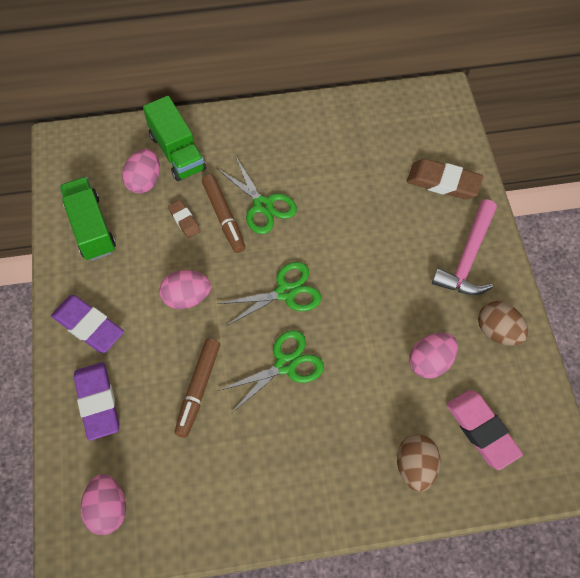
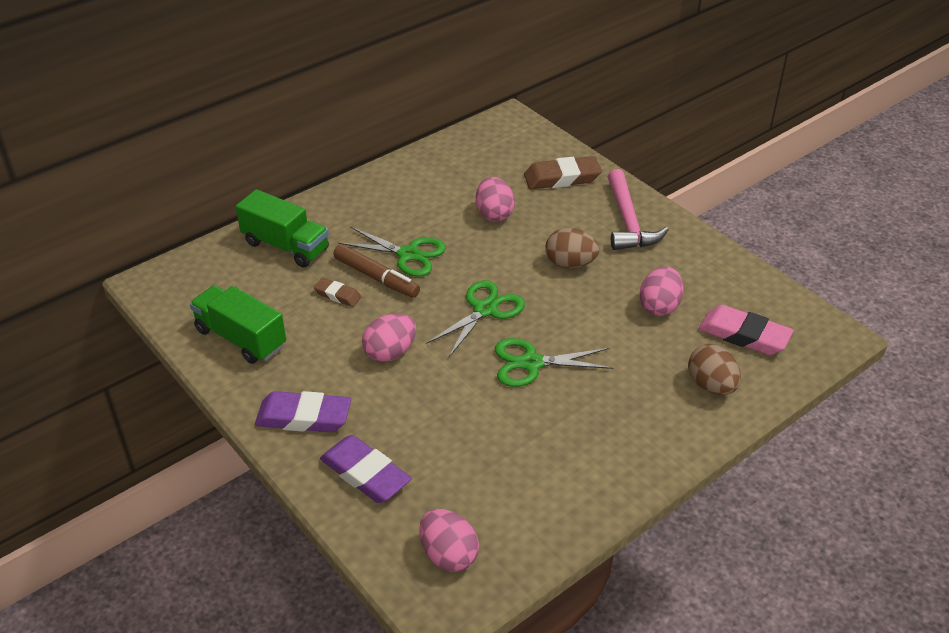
camera: 30 degrees left, 20 degrees down
pink egg [122,149,160,193] -> pink egg moved to [476,177,515,222]
brown marker [174,339,220,438] -> none
green scissors [218,330,324,413] -> green scissors turned 120 degrees counterclockwise [495,338,614,387]
brown egg [478,301,528,346] -> brown egg moved to [545,228,600,268]

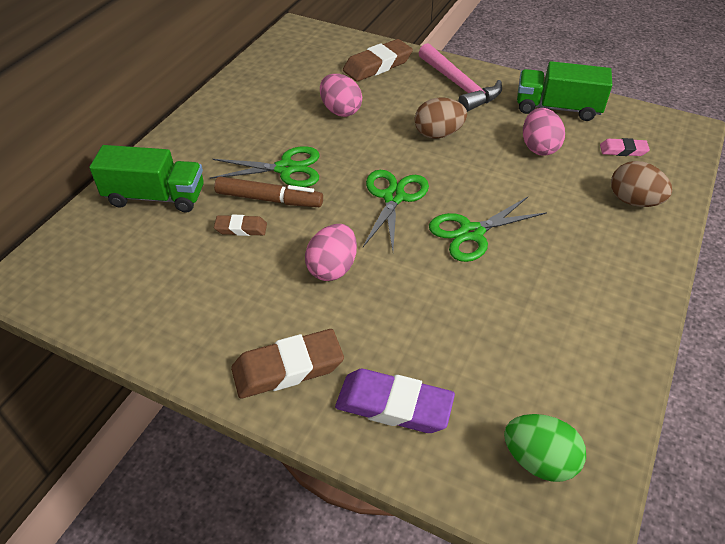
camera: 25 degrees left, 5 degrees up
green truck [190,285,286,364] -> green truck moved to [517,61,612,121]
purple eraser [255,391,351,432] -> brown eraser [231,329,344,399]
pink egg [419,509,479,572] -> green egg [504,414,586,482]
pink eraser [699,305,794,355] -> pink eraser [600,138,650,156], size x0.55

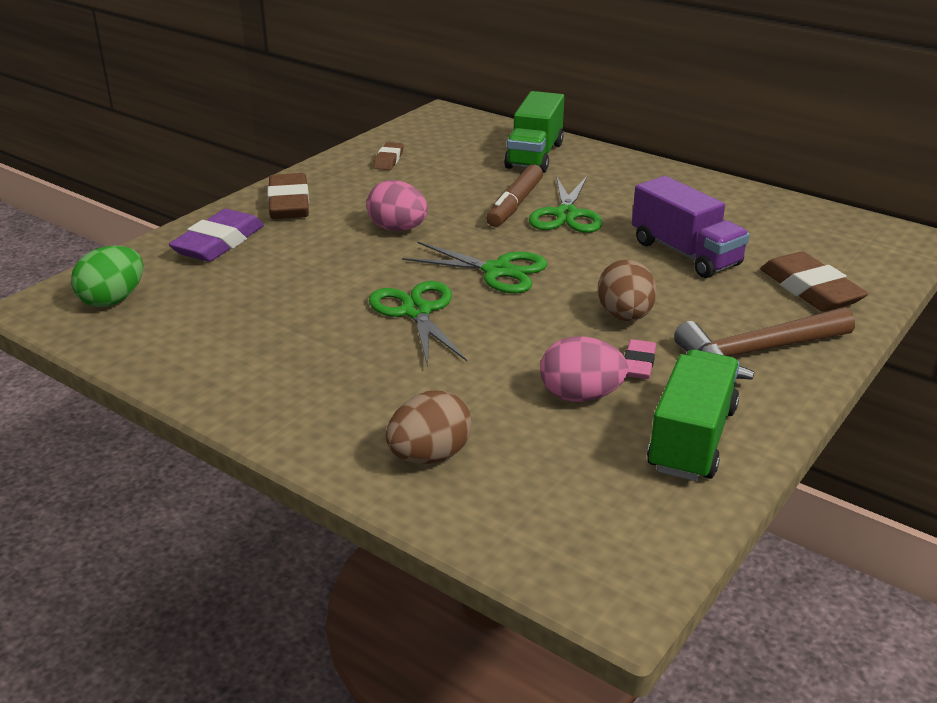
camera: 100 degrees right, 15 degrees down
brown eraser [214,215,267,236] -> brown eraser moved to [373,142,404,170]
pink egg [320,74,362,117] -> purple truck [632,176,750,278]
pink hammer [419,43,502,112] -> brown hammer [674,307,855,380]
pink eraser [600,138,650,156] -> pink eraser moved to [625,339,656,379]

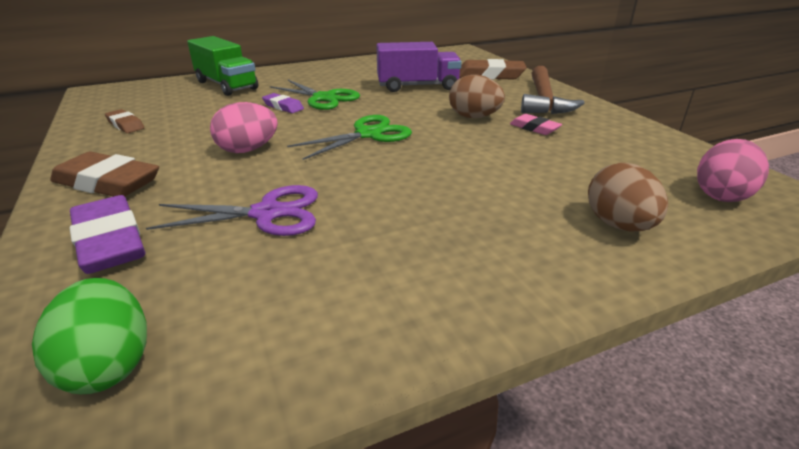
camera: 60 degrees left, 0 degrees up
green scissors [369,281,467,367] -> none
brown marker [486,164,543,227] -> purple eraser [262,93,304,113]
pink egg [540,336,628,402] -> pink egg moved to [697,139,769,202]
green truck [647,349,740,481] -> none
none -> purple scissors [146,185,318,236]

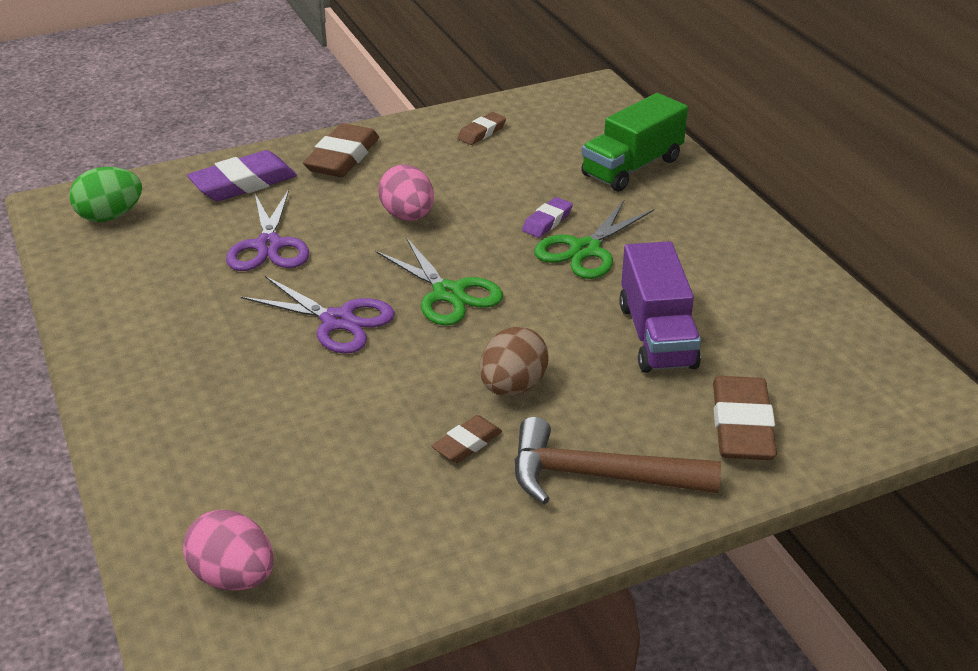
camera: 90 degrees right, 5 degrees up
pink eraser [510,114,562,135] -> brown eraser [432,415,502,463]
brown egg [588,163,668,231] -> none
none -> purple scissors [241,276,395,354]

